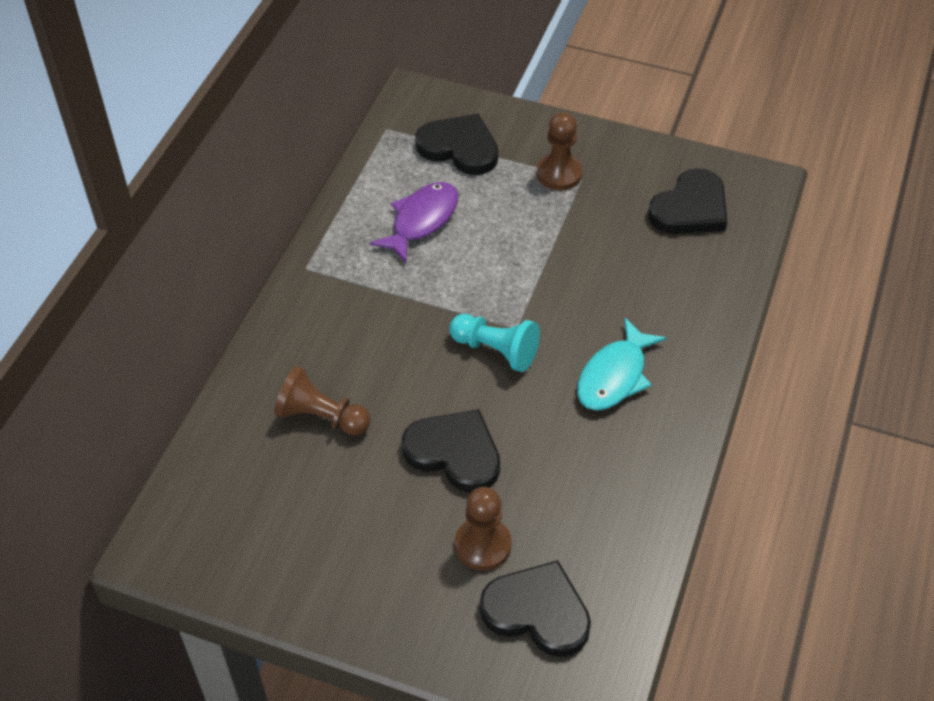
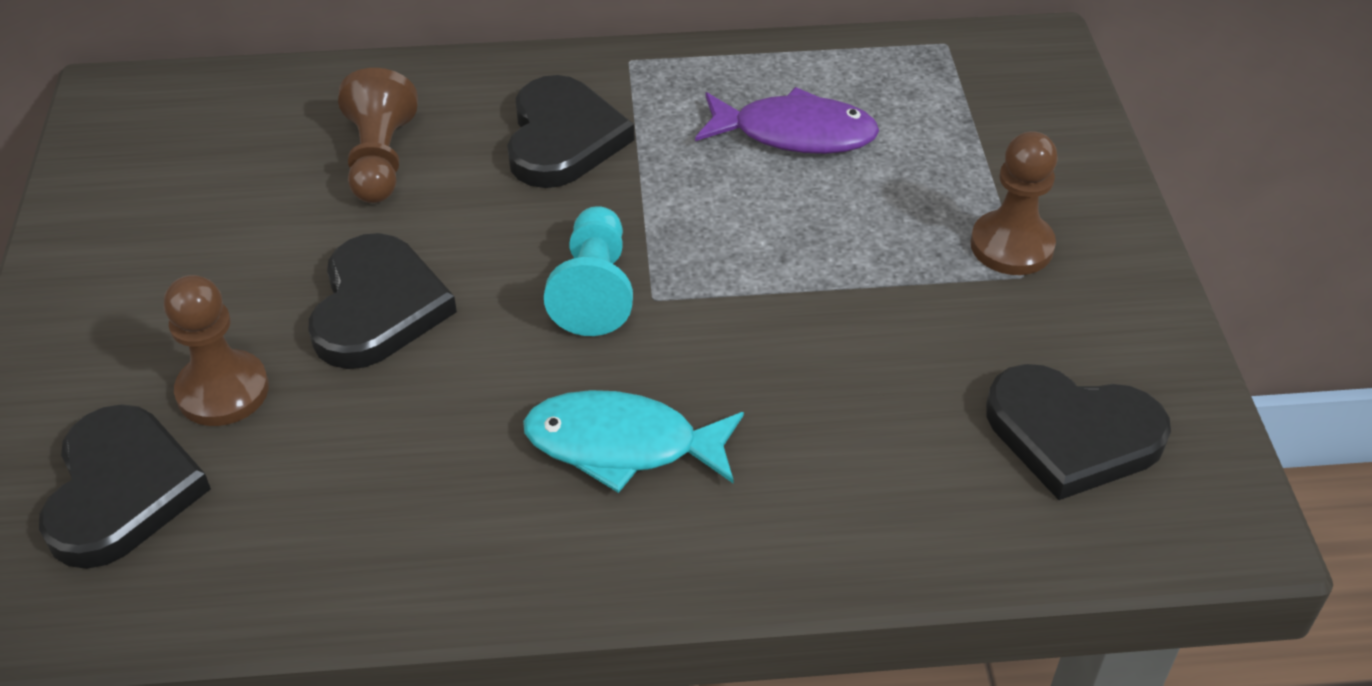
camera: 65 degrees right, 5 degrees down
black heart [415,114,499,175] -> black heart moved to [507,75,635,188]

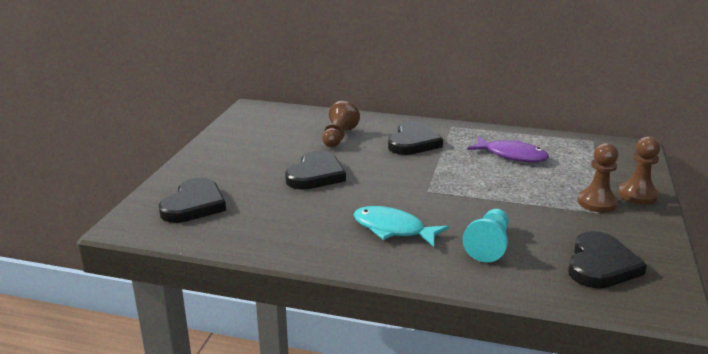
camera: 20 degrees right, 20 degrees down
brown pawn [164,275,269,426] -> brown pawn moved to [618,136,661,205]
turquoise pawn [544,206,633,336] -> turquoise pawn moved to [463,209,509,262]
black heart [986,364,1171,500] -> black heart turned 105 degrees counterclockwise [568,231,647,288]

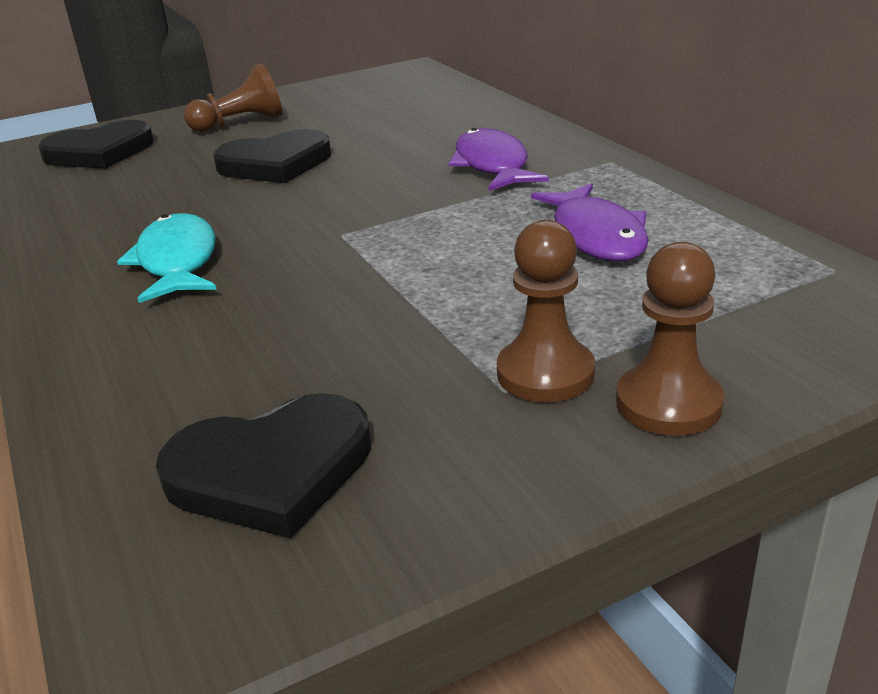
camera: 50 degrees right, 5 degrees up
brown pawn [322,101,360,147] -> brown pawn moved to [184,64,282,132]
black heart [388,121,443,155] -> purple fish [448,128,549,191]
turquoise pawn [463,209,509,262] -> none

